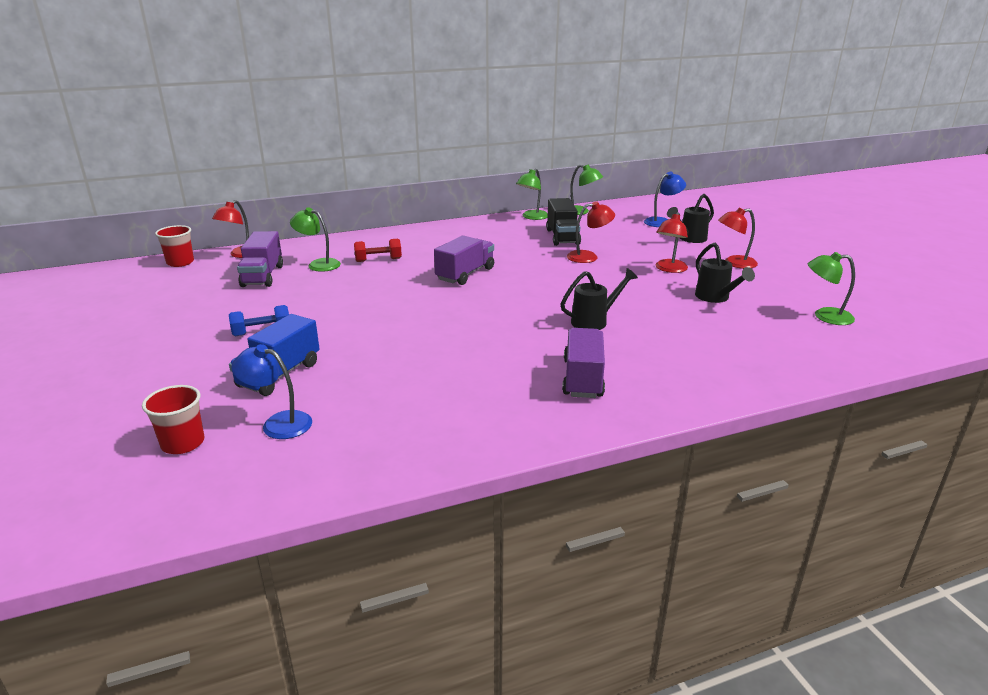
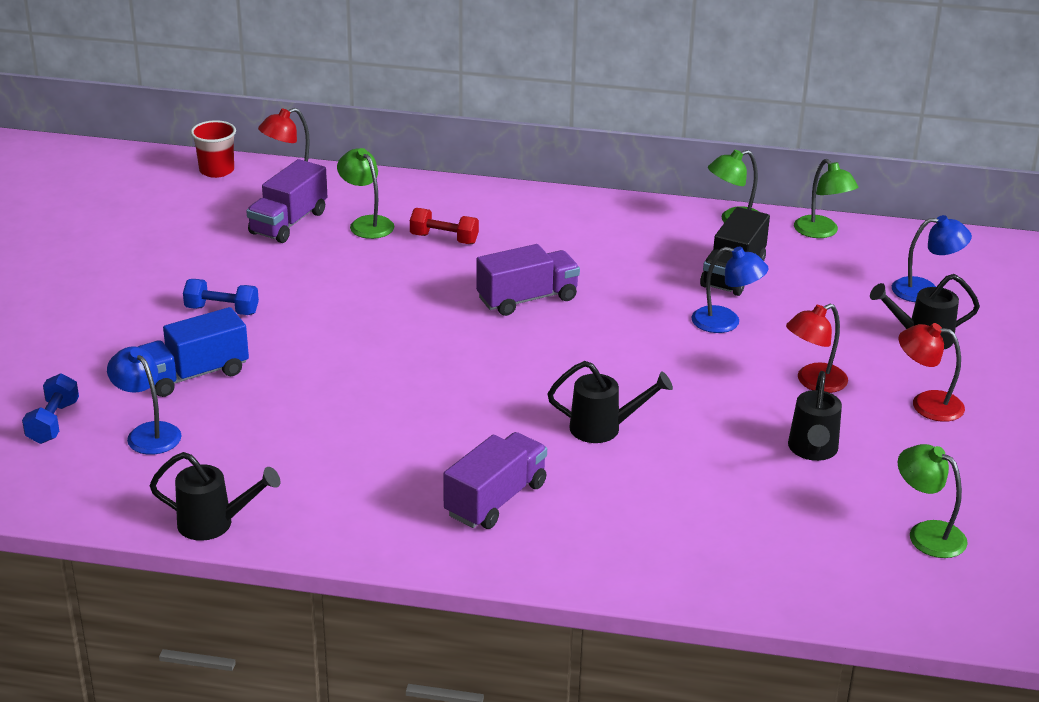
camera: 30 degrees right, 5 degrees up
red cup [142,385,204,454] -> blue dumbbell [22,373,79,444]
red lamp [567,201,615,263] -> blue lamp [691,247,769,333]
none -> black watering can [149,452,280,541]

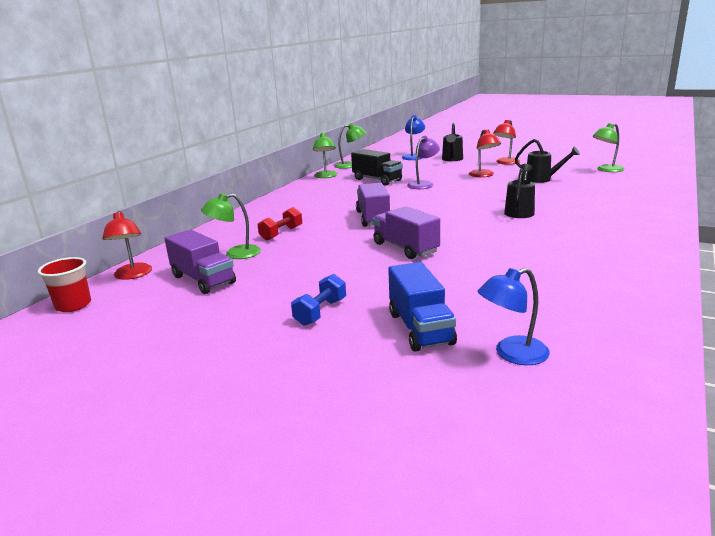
camera: 70 degrees left, 10 degrees down
blue dumbbell [22,373,79,444] -> none
black watering can [149,452,280,541] -> none
purple truck [443,432,547,529] -> purple truck moved to [373,206,440,259]
blue lamp [691,247,769,333] -> purple lamp [407,136,440,189]

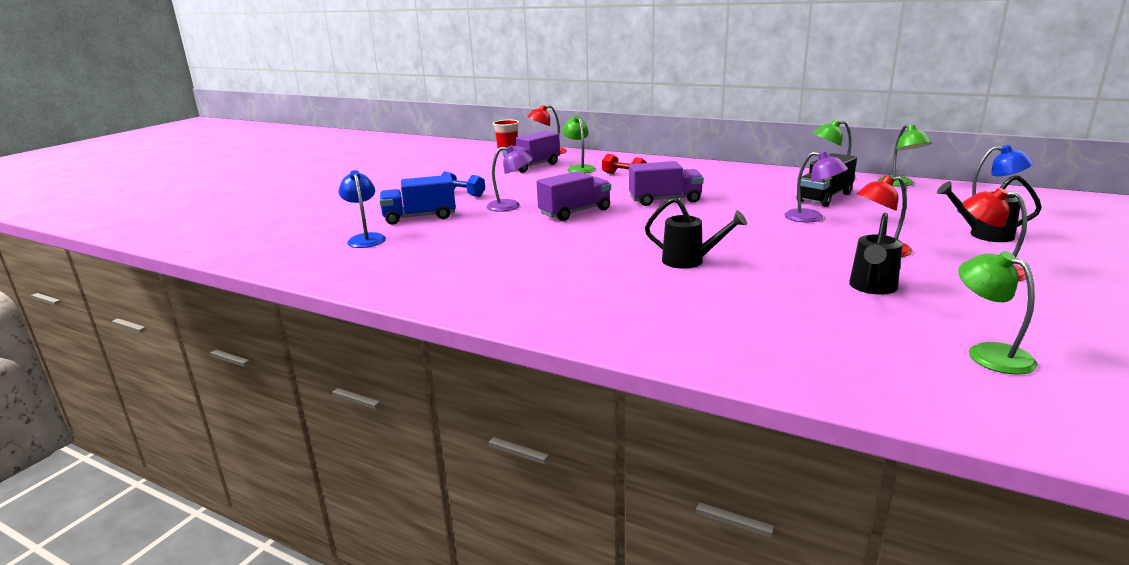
camera: 90 degrees right, 0 degrees up
none -> purple lamp [487,145,533,212]

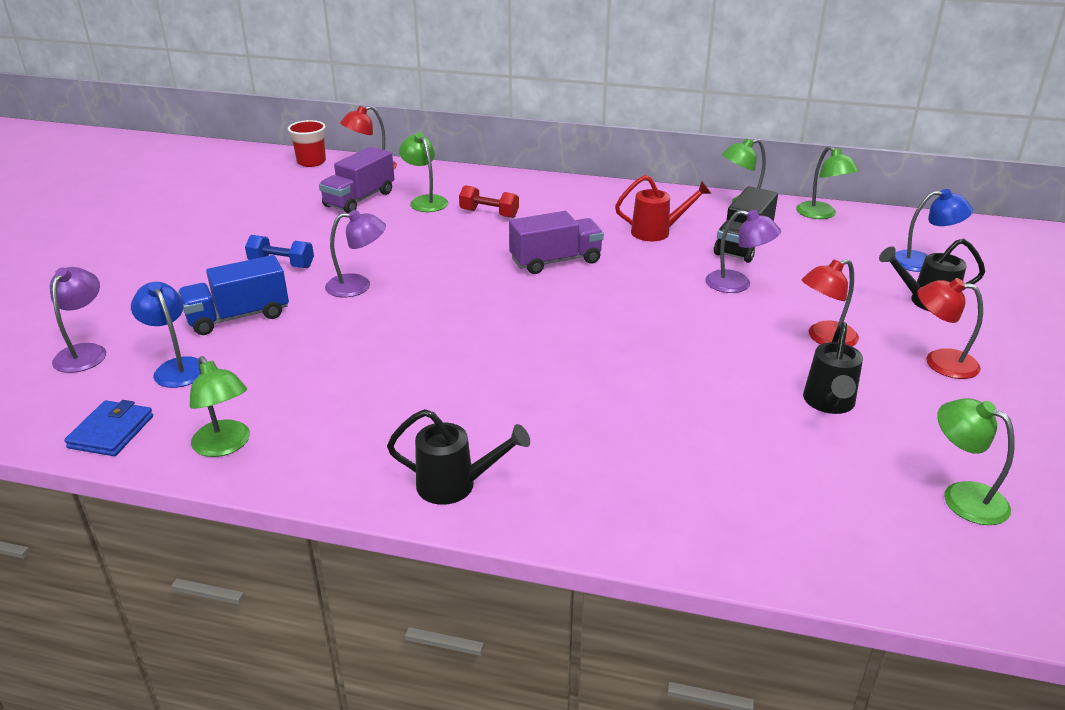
camera: 15 degrees left, 10 degrees up
purple truck [537,171,611,221] -> none
black watering can [645,197,747,269] -> black watering can moved to [387,409,530,505]
none -> purple lamp [50,267,106,373]
none -> blue wallet [64,400,153,456]
none -> green lamp [190,356,250,457]
none -> red watering can [615,175,711,241]

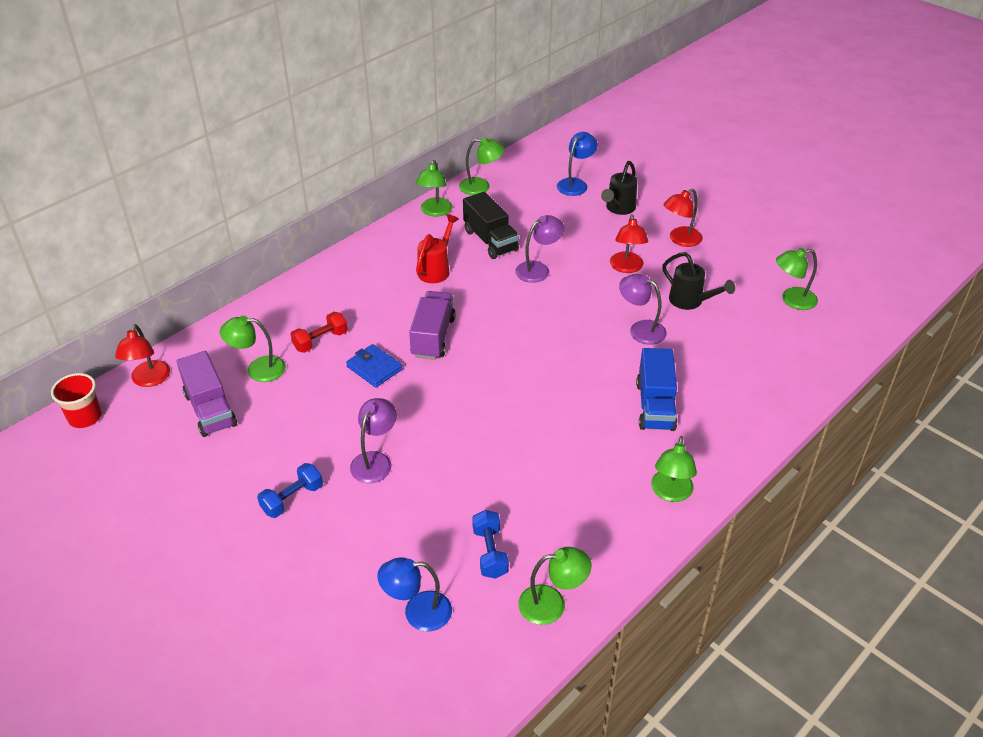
camera: 60 degrees left, 10 degrees up
purple lamp [50,267,106,373] -> purple lamp moved to [619,274,667,345]
blue wallet [64,400,153,456] -> blue wallet moved to [346,344,402,388]
blue truck [178,255,289,335] -> blue truck moved to [636,348,677,431]
black watering can [387,409,530,505] -> green lamp [651,436,697,502]
none -> blue dumbbell [472,510,509,579]

